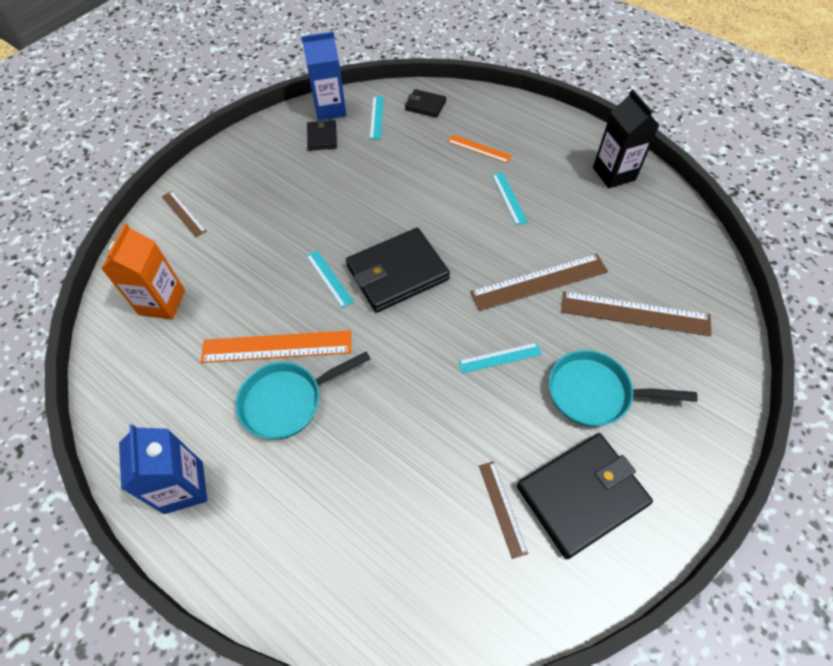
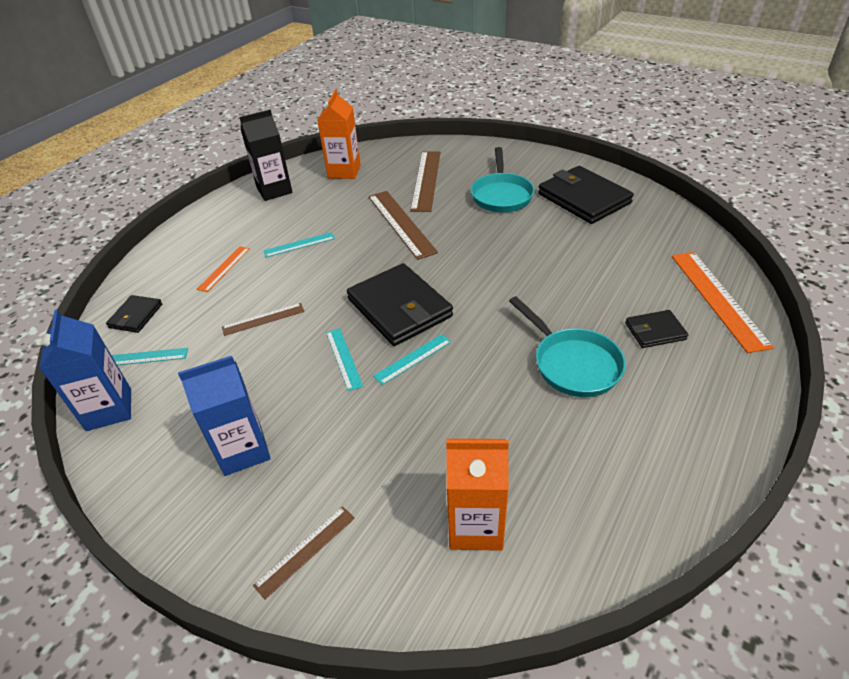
camera: 95 degrees left, 15 degrees down
blue carton [119,424,207,514] -> blue carton moved to [178,356,271,476]
orange ruler [201,330,351,363] -> orange ruler moved to [672,252,774,353]
black wallet [307,119,337,151] -> black wallet moved to [625,310,688,348]
turquoise ruler [458,342,542,374] -> turquoise ruler moved to [326,328,363,391]
brown ruler [479,461,528,559] -> brown ruler moved to [222,303,304,336]
none -> orange carton [317,89,361,179]

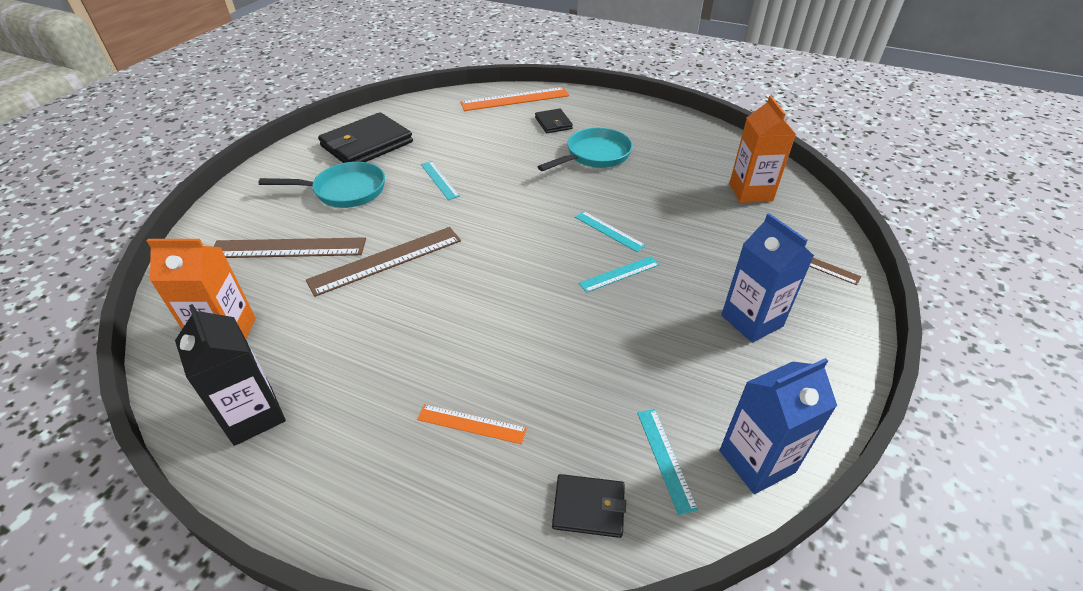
camera: 100 degrees left, 0 degrees up
brown ruler [222,303,304,336] -> none
turquoise ruler [263,232,335,258] -> turquoise ruler moved to [421,161,460,200]
black wallet [347,263,453,346] -> none

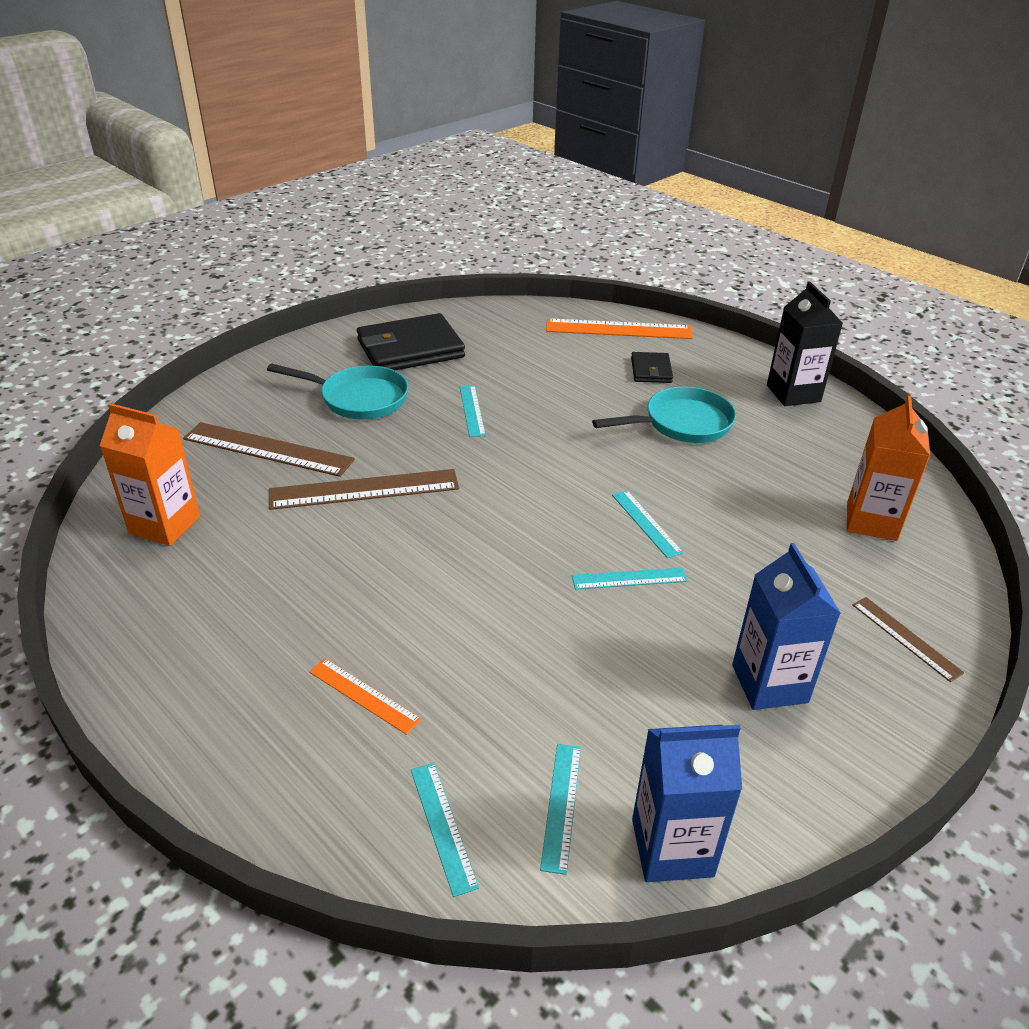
camera: 20 degrees right, 5 degrees down
black carton [175,304,286,446] -> black carton moved to [767,281,843,406]
black wallet [552,474,626,538] -> turquoise ruler [411,763,479,897]

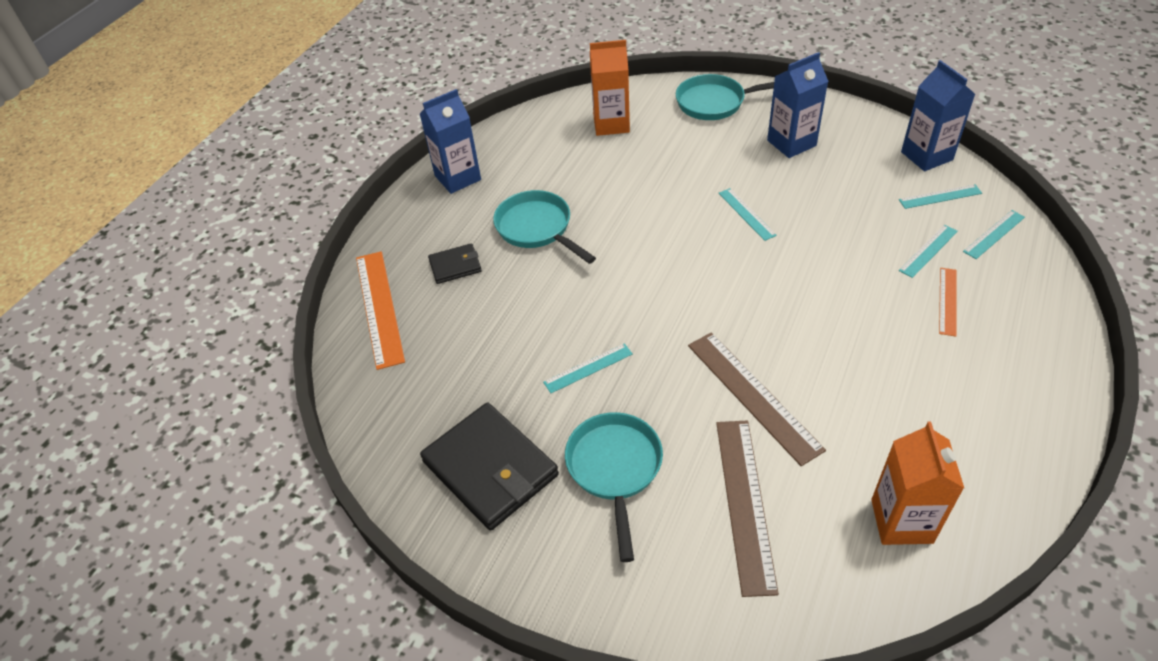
camera: 105 degrees left, 10 degrees up
turquoise ruler [612,490,683,558] -> turquoise ruler moved to [899,225,958,278]
black carton [767,281,843,406] -> blue carton [420,89,481,194]
brown ruler [852,597,964,682] -> turquoise pan [676,74,774,120]

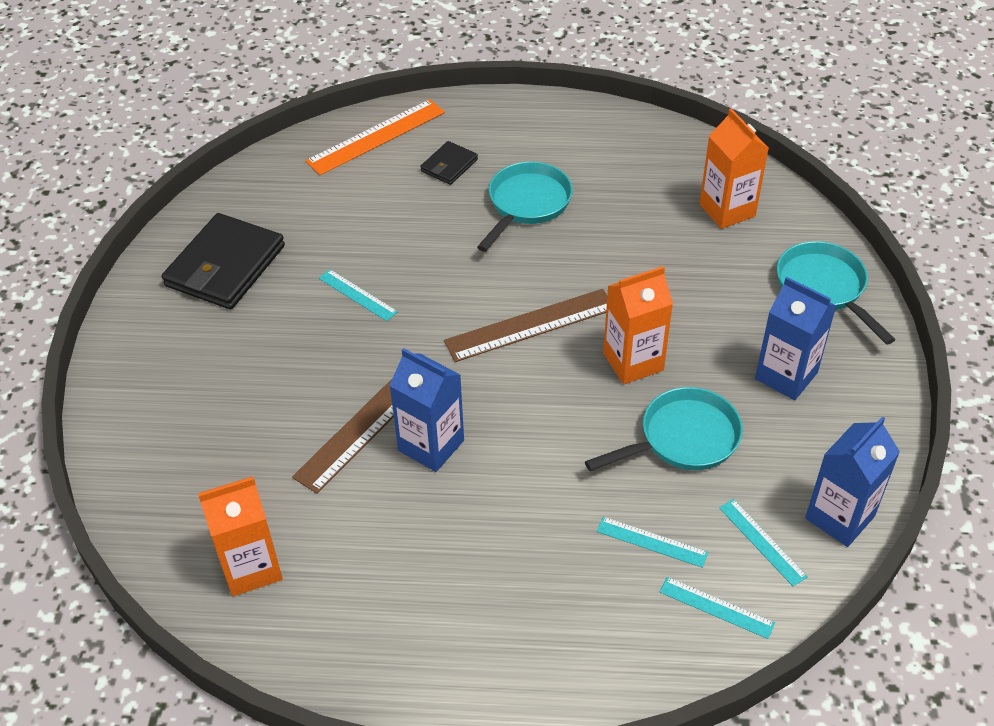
camera: 65 degrees right, 0 degrees up
blue carton [420,89,481,194] -> blue carton moved to [389,348,464,472]
black wallet [428,243,482,284] -> black wallet turned 75 degrees clockwise [420,141,478,185]
turquoise pan [565,412,663,562] -> turquoise pan moved to [585,387,743,471]
brown ruler [716,420,779,597] -> brown ruler moved to [444,289,607,362]
turquoise ruler [719,188,777,241] -> orange carton [603,266,673,384]
orange ruler [939,268,957,337] -> none

